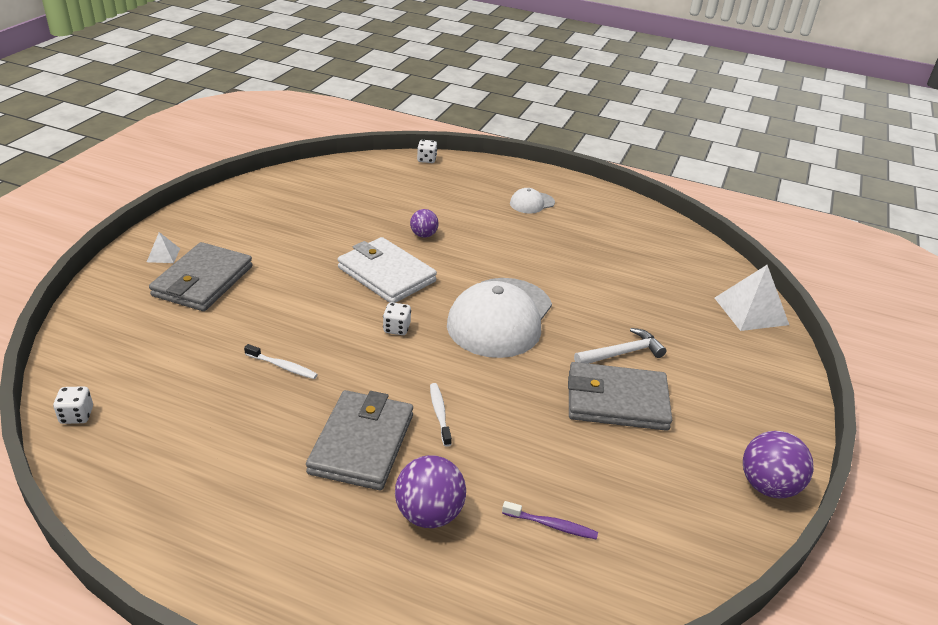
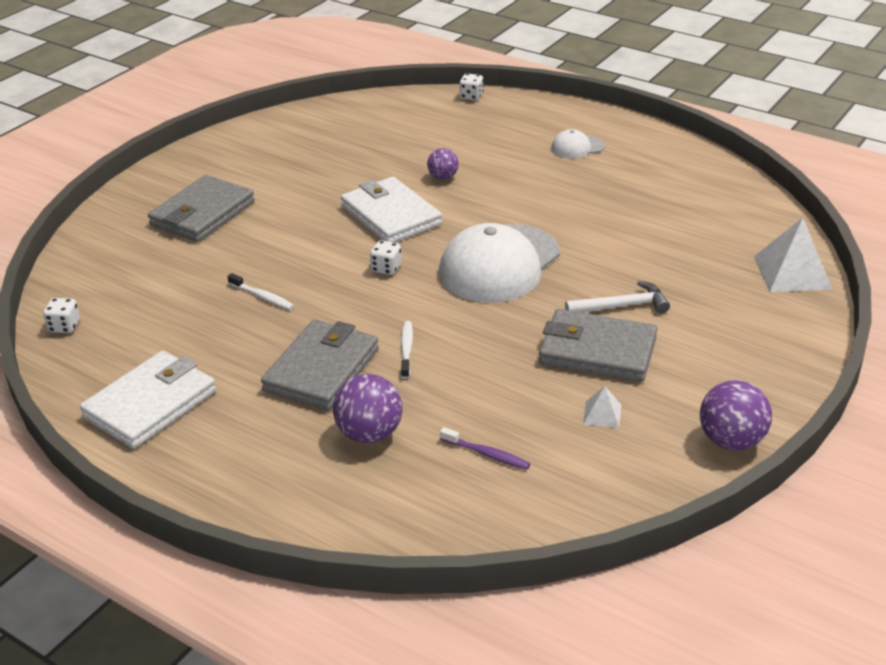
camera: 15 degrees right, 0 degrees up
white pyramid [147,232,180,263] -> white pyramid moved to [583,386,621,428]
none -> white wallet [80,351,216,449]

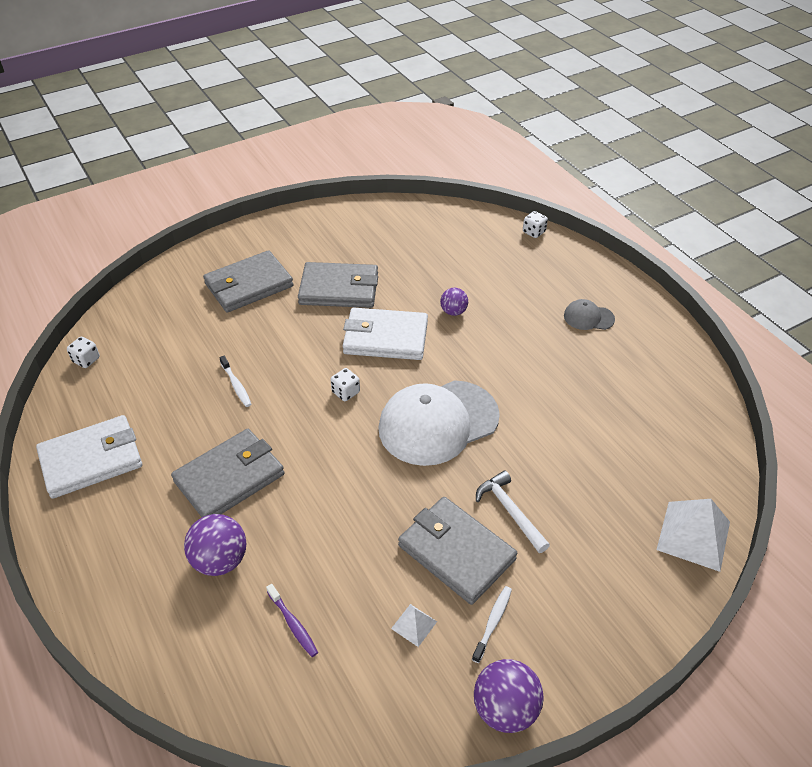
camera: 25 degrees right, 10 degrees up
white wallet [341,177,442,243] -> white wallet turned 75 degrees counterclockwise [343,307,428,360]
white toothbrush [401,321,413,379] -> white toothbrush moved to [472,586,512,663]
white cap [551,129,605,159] -> grey cap [564,299,615,330]
white hammer [565,281,670,313] -> white hammer turned 135 degrees counterclockwise [476,471,550,553]
none -> grey wallet [298,262,378,308]

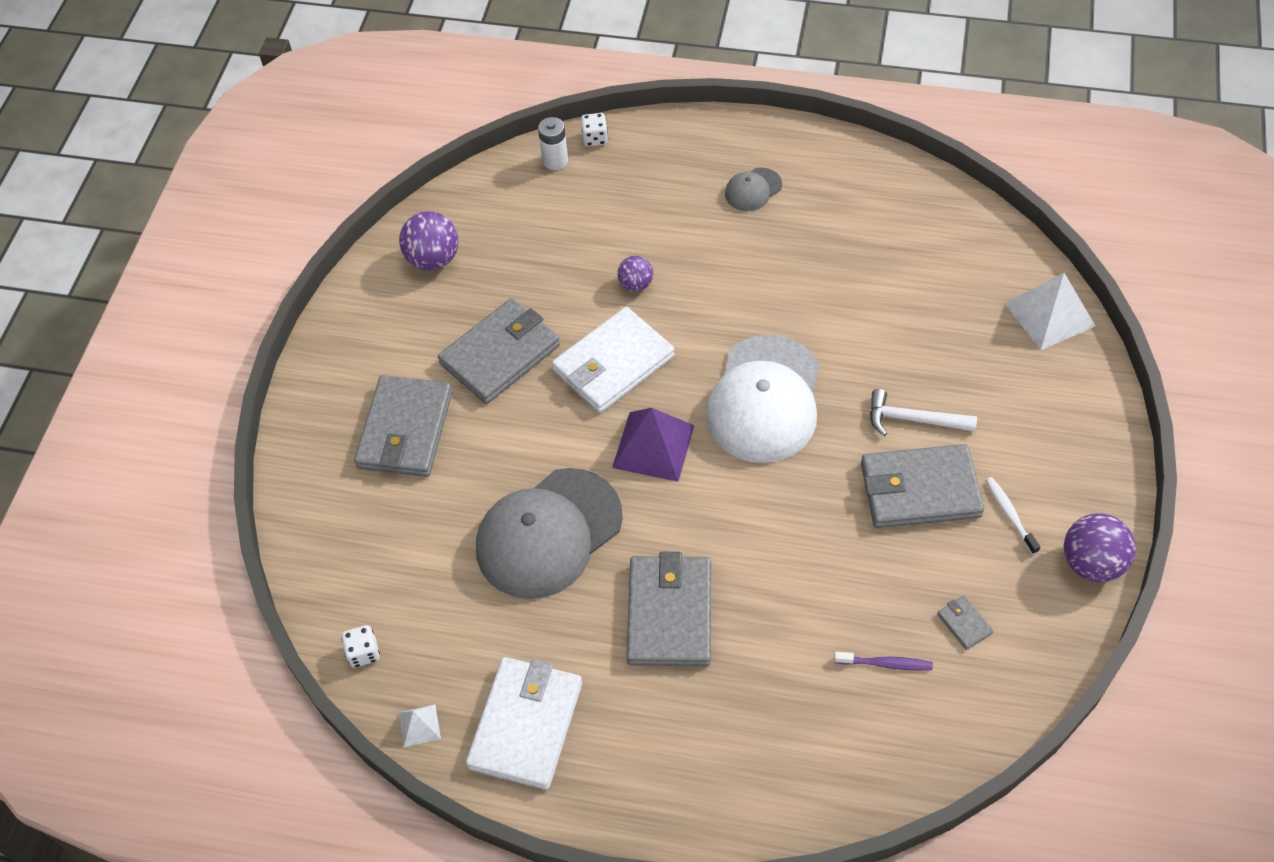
camera: 45 degrees left, 10 degrees up
purple ball [184,514,246,576] -> purple ball moved to [399,211,459,270]
white toothbrush [219,356,251,407] -> grey cap [476,468,623,599]
white dice [330,368,360,401] -> purple pyramid [612,408,694,482]
white pyramid [391,604,437,647] -> white pyramid moved to [399,704,441,747]
none -> white battery [538,117,568,170]
none -> grey wallet [937,596,994,650]

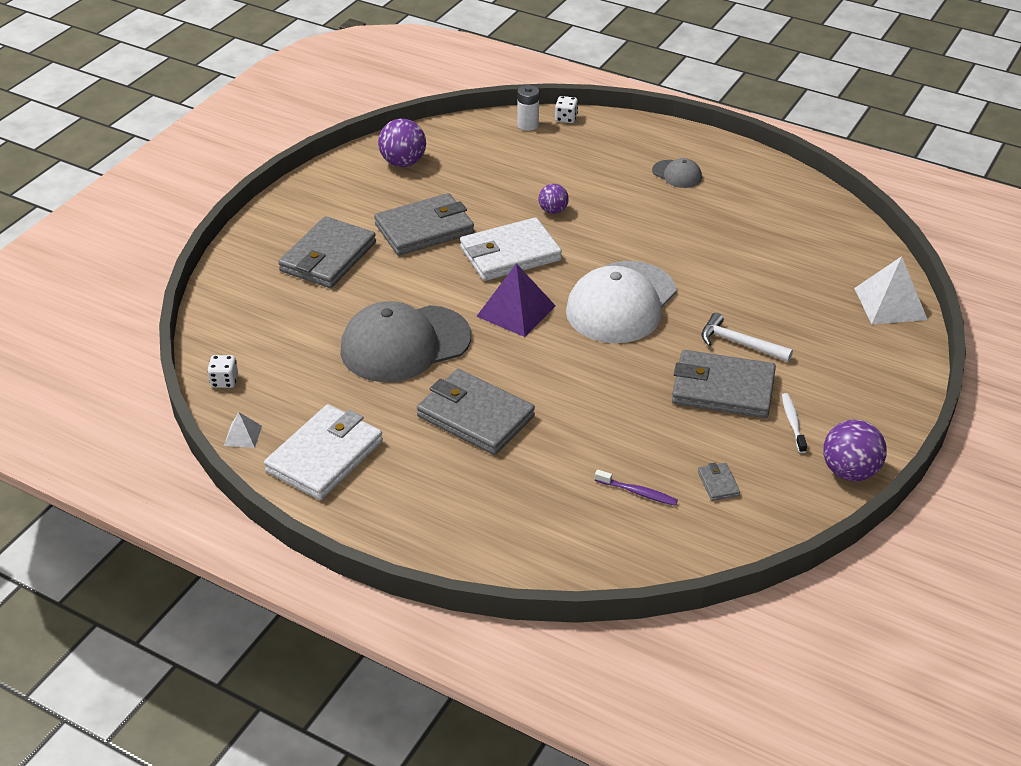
camera: 15 degrees right, 15 degrees down
grey wallet [627,552,711,666] -> grey wallet turned 75 degrees counterclockwise [417,369,535,455]
grey cap [725,167,782,211] -> grey cap turned 120 degrees counterclockwise [652,158,702,188]

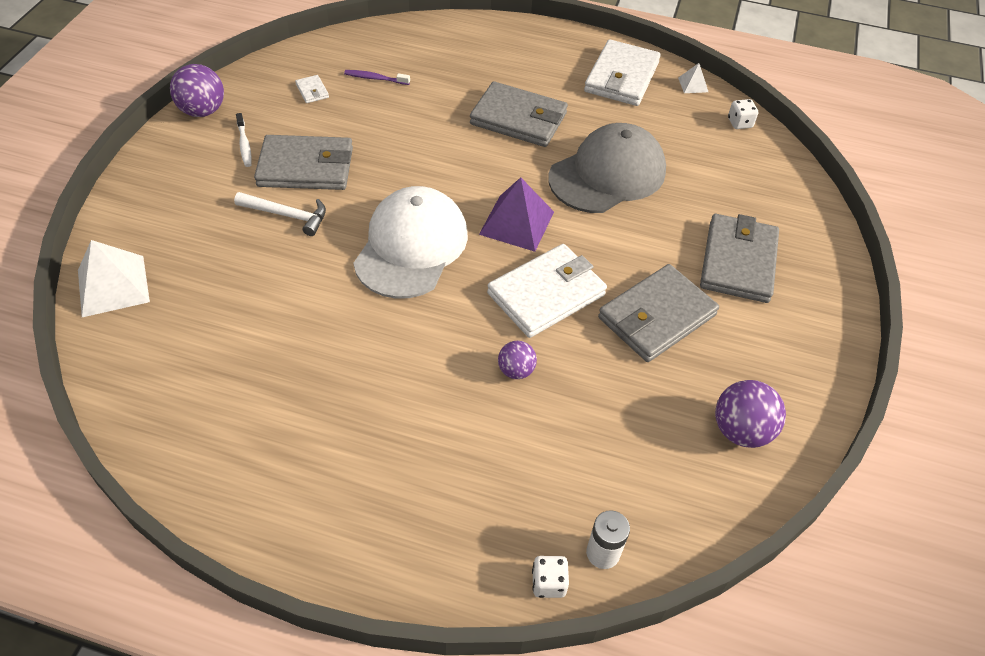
camera: 165 degrees right, 10 degrees up
grey cap [652,158,702,188] -> none
grey wallet [698,462,740,501] -> white wallet [295,75,329,103]

